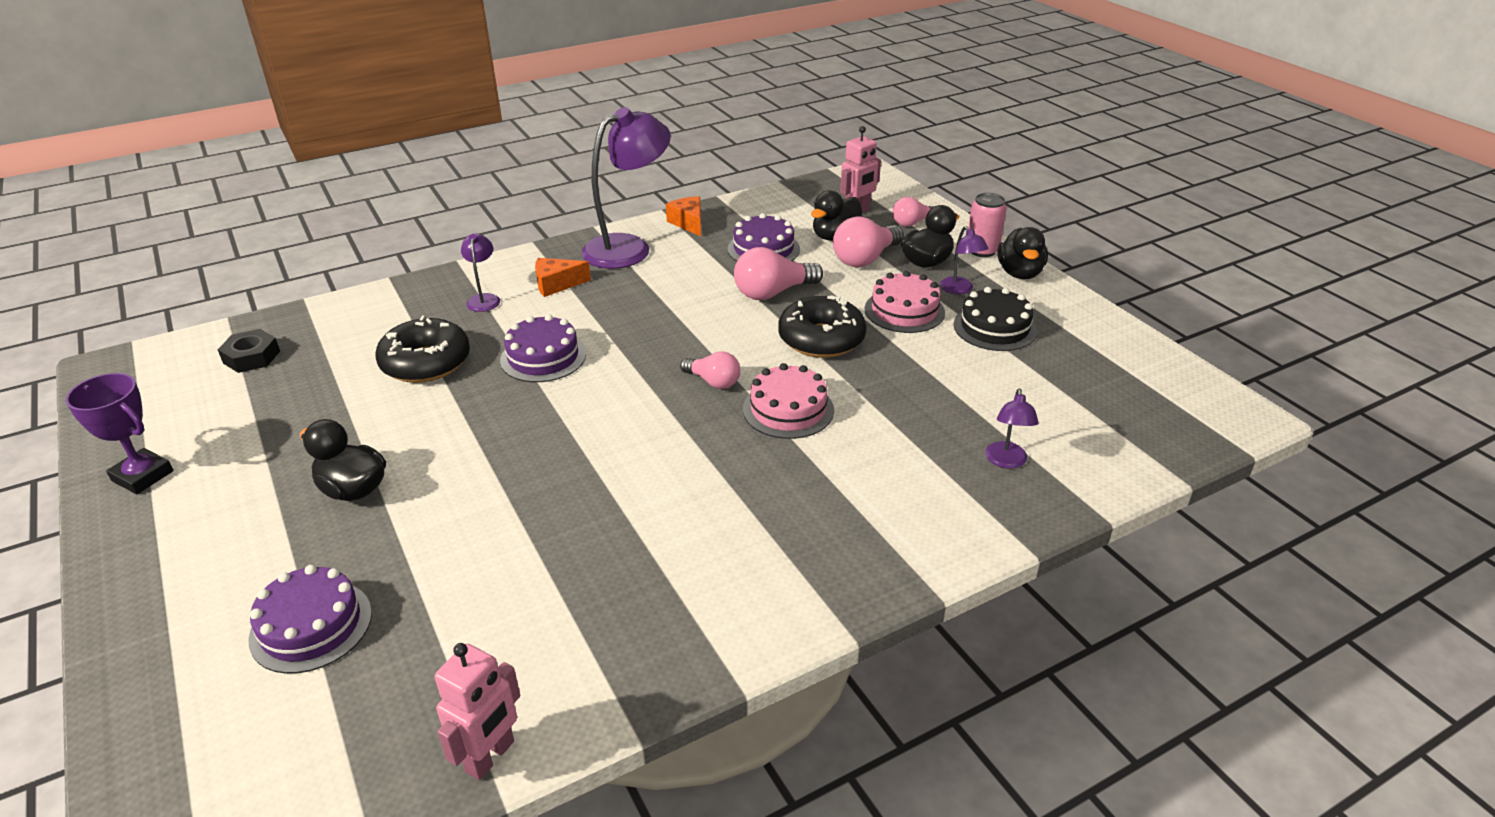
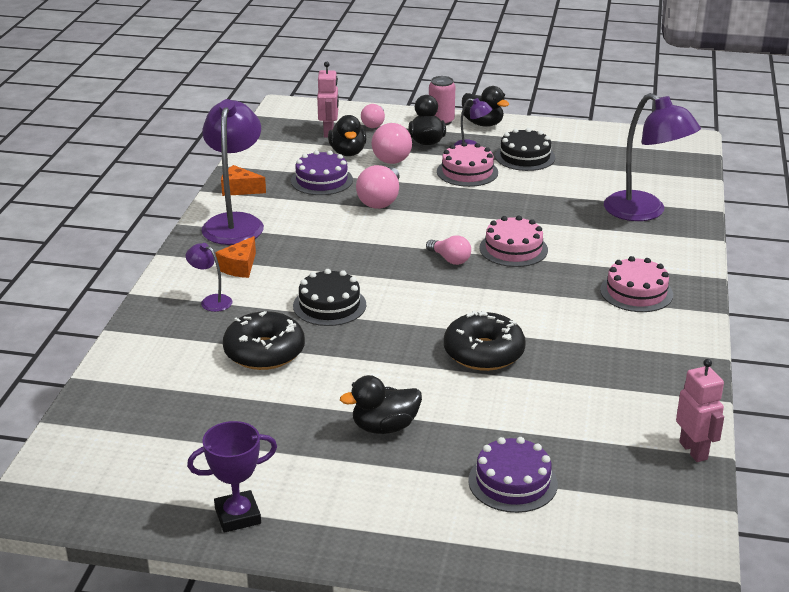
camera: 50 degrees left, 5 degrees down
black nut [218,329,280,373] -> none
purple cake [500,314,586,382] -> black cake [293,269,366,326]
pink light bulb [680,351,740,389] -> pink light bulb turned 60 degrees clockwise [426,235,471,265]
black donut [778,295,867,358] -> black donut moved to [444,311,526,371]
purple lamp [985,389,1039,469] -> purple lamp [604,93,701,221], size x2.18
none -> pink cake [600,256,673,312]

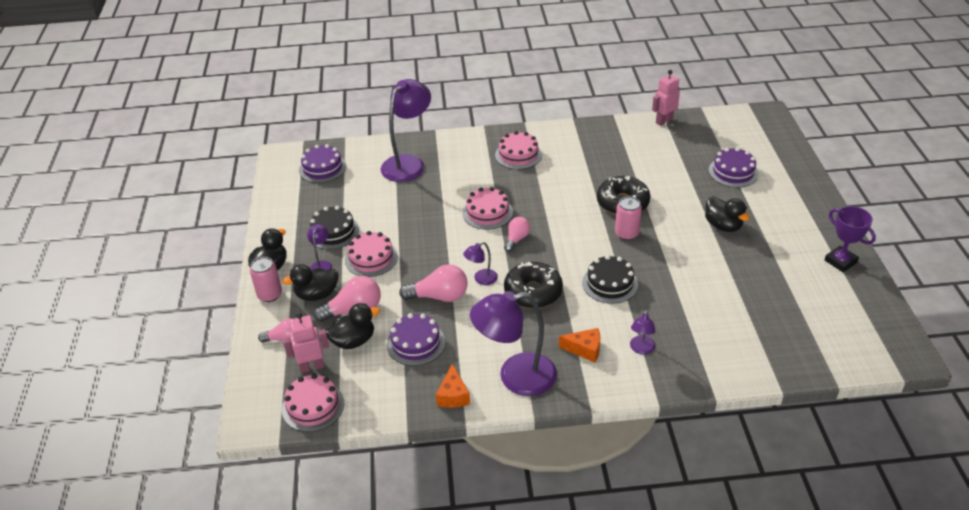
camera: 105 degrees left, 10 degrees up
black donut [223,311,305,370] -> black donut moved to [504,261,563,308]
none -> pink cake [282,374,344,432]
none -> purple cake [299,144,346,183]
none -> purple lamp [463,242,498,285]
none -> pink can [615,196,642,240]

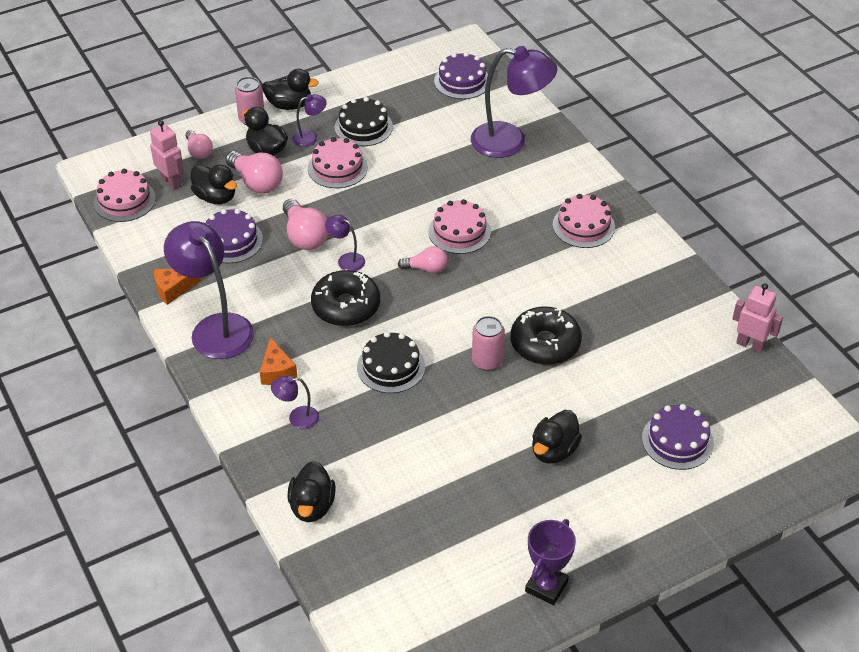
camera: 65 degrees right, 5 degrees up
none -> black duck [287,461,336,522]

